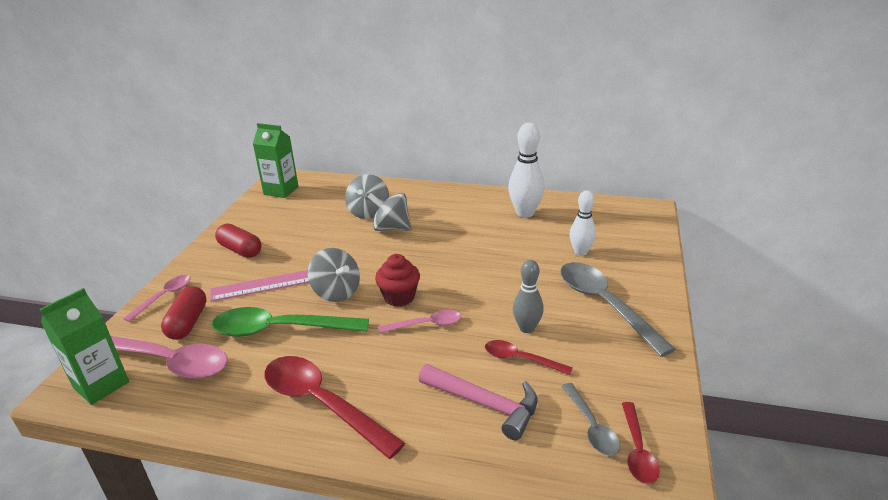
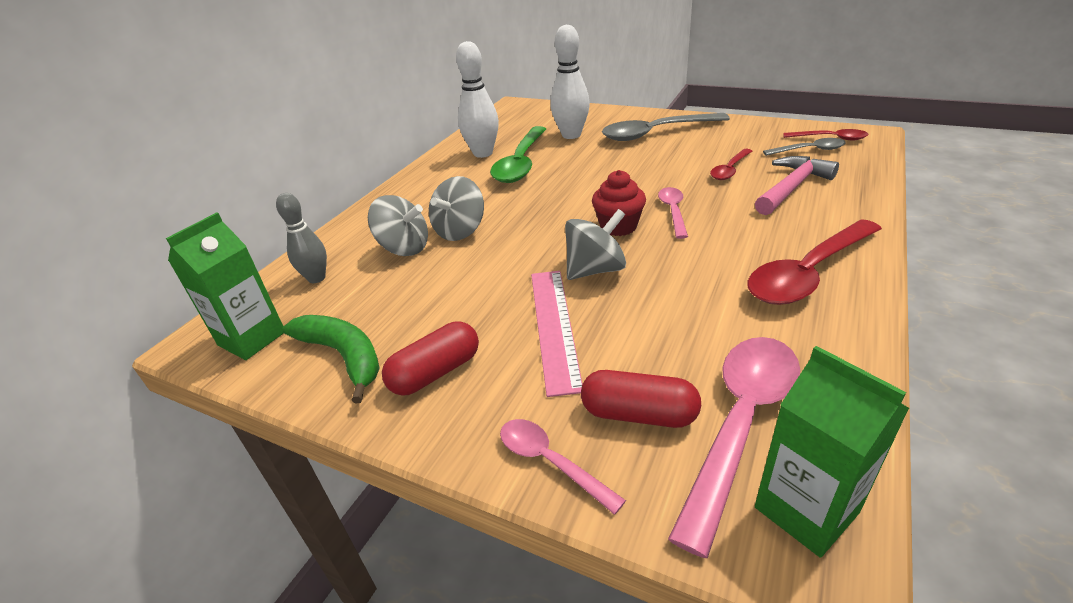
camera: 75 degrees left, 5 degrees up
green spoon [212,307,369,337] -> green spoon moved to [490,126,546,183]
grey bowling pin [513,260,544,333] -> grey bowling pin moved to [276,193,327,283]
white bowling pin [569,190,596,256] -> white bowling pin [551,25,590,139], size x1.53
none -> green banana [282,315,380,404]

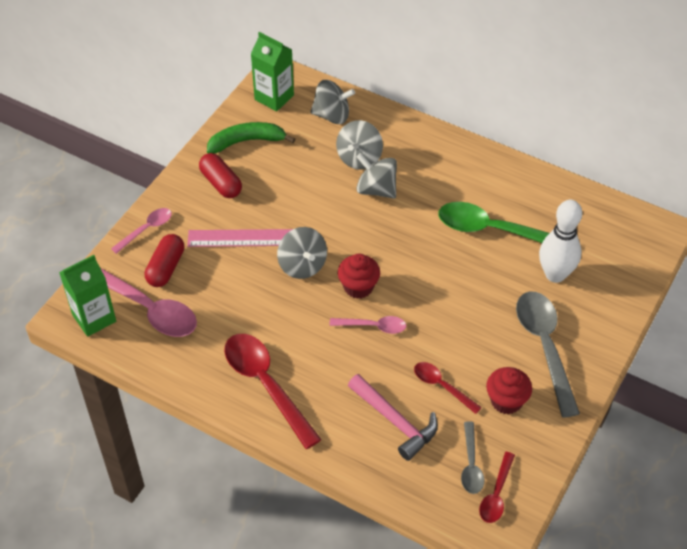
camera: 90 degrees right, 15 degrees up
grey bowling pin [276,193,327,283] -> grey spinning top [310,80,355,124]
green banana [282,315,380,404] -> green banana turned 150 degrees counterclockwise [207,122,295,154]
white bowling pin [456,41,499,158] -> none
none -> red cupcake [486,367,532,414]

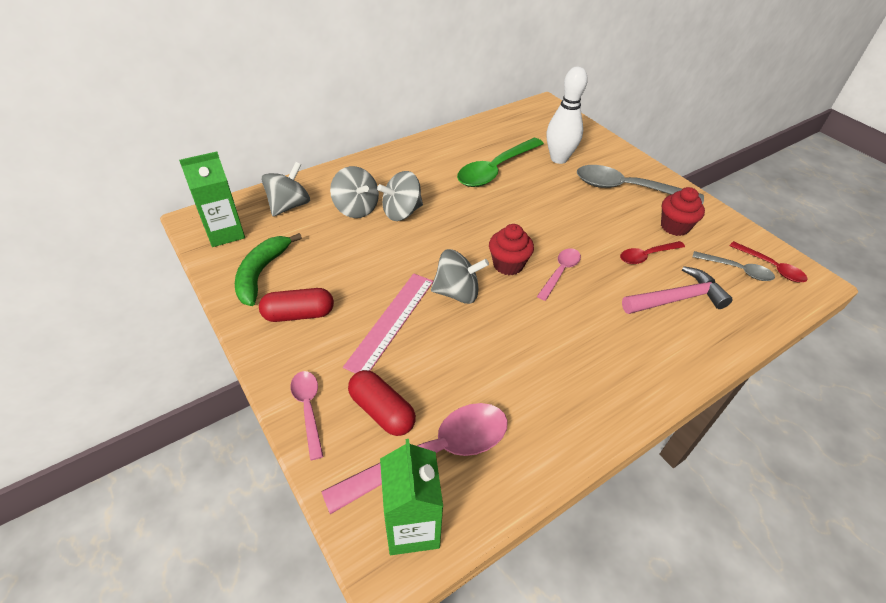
camera: 65 degrees left, 5 degrees down
red spoon [224,334,322,449] -> none

